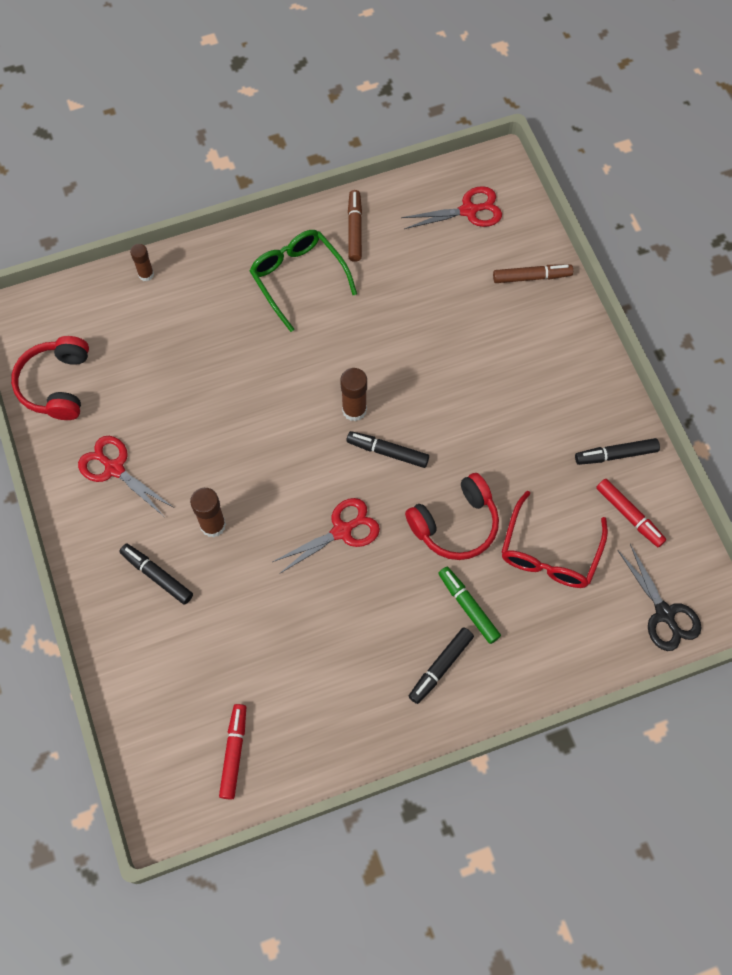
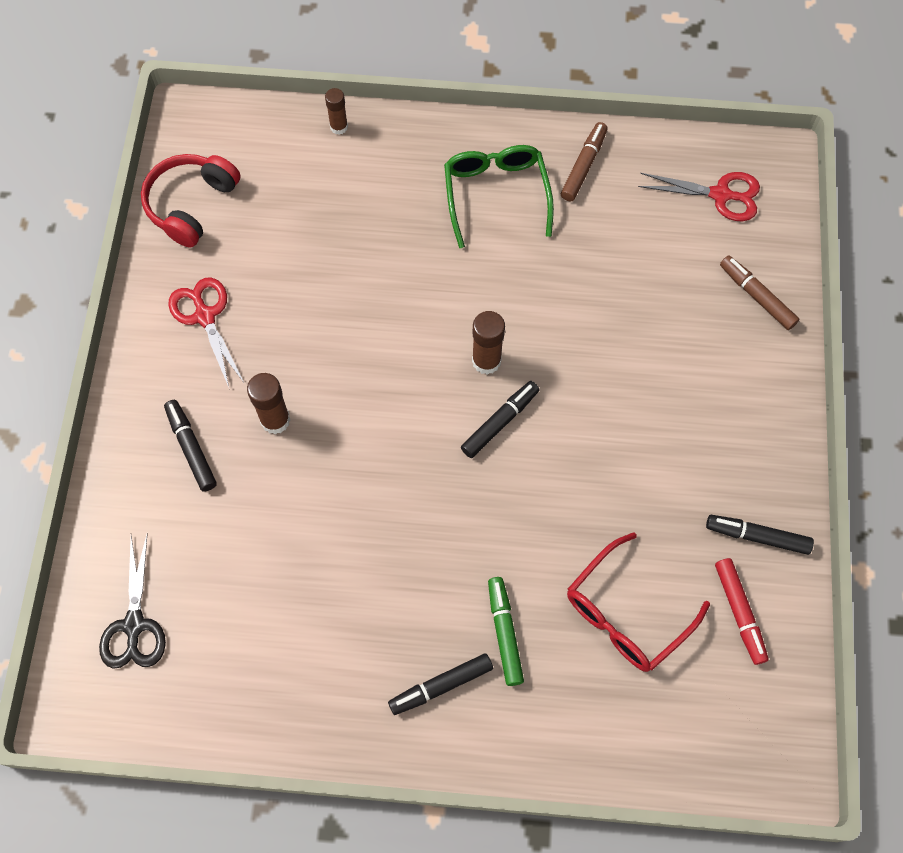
camera: 25 degrees right, 0 degrees up
red marker [219,704,246,799] -> none
red scissors [273,498,380,574] -> none
black marker [346,431,429,468] -> black marker turned 90 degrees clockwise [461,381,540,458]
red headphones [405,473,499,560] -> none
brown marker [493,265,573,283] -> brown marker turned 150 degrees counterclockwise [720,255,799,330]
black scissors [618,544,701,651] -> black scissors moved to [99,532,166,669]

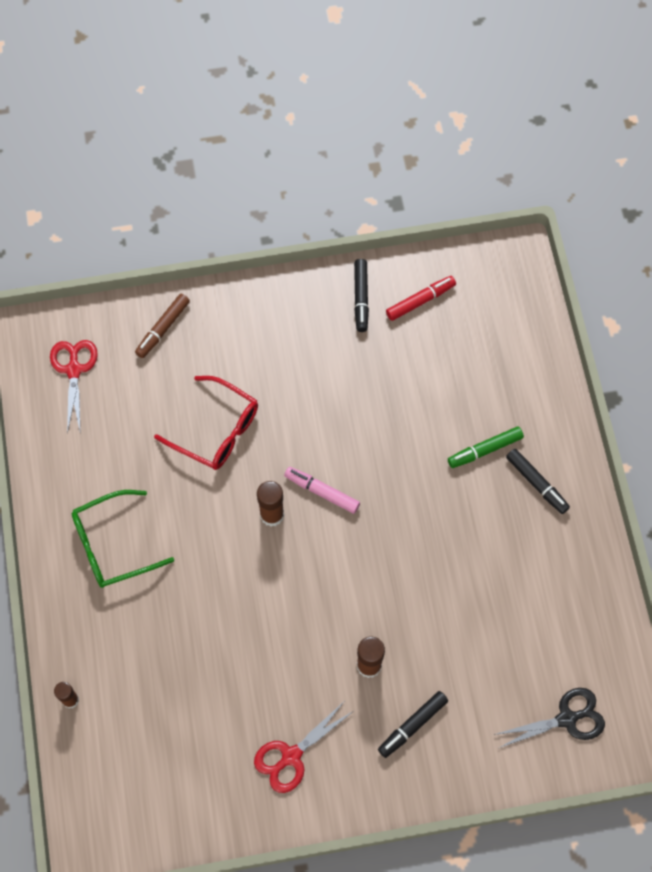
camera: 105 degrees left, 0 degrees up
red headphones [141,154,241,247] -> none
black marker [461,381,540,458] -> pink marker [284,467,360,514]
brown marker [561,122,608,201] -> none
red glasses [567,532,710,672] -> red glasses moved to [154,376,258,470]

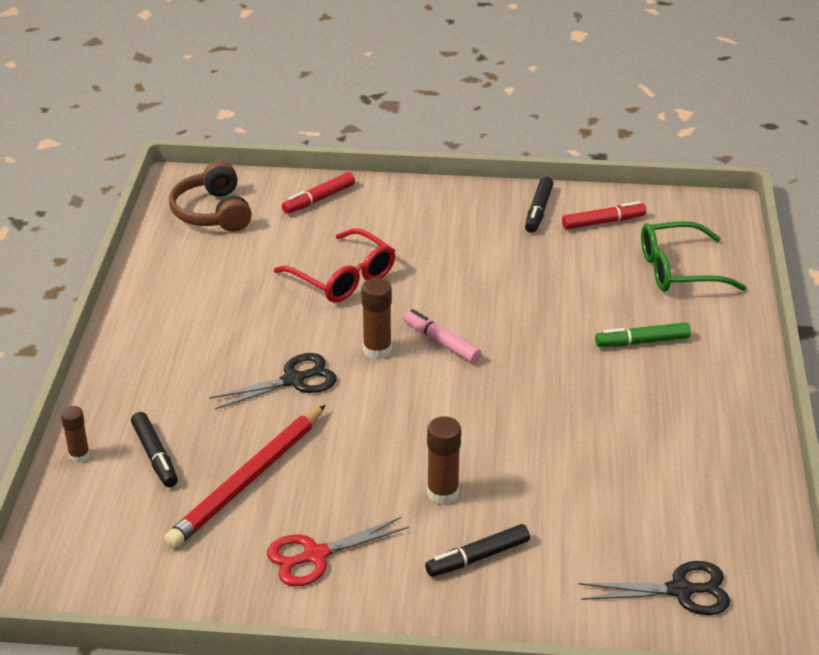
camera: 15 degrees right, 30 degrees down
red scissors [50,340,98,434] -> brown headphones [169,161,252,232]
green glasses [72,490,174,588] -> green glasses moved to [641,221,747,292]
brown marker [135,294,190,358] -> red marker [282,172,355,214]
black marker [506,449,570,514] -> black marker moved to [131,412,178,487]
none -> red pencil [164,405,326,549]
none -> black scissors [209,353,337,409]

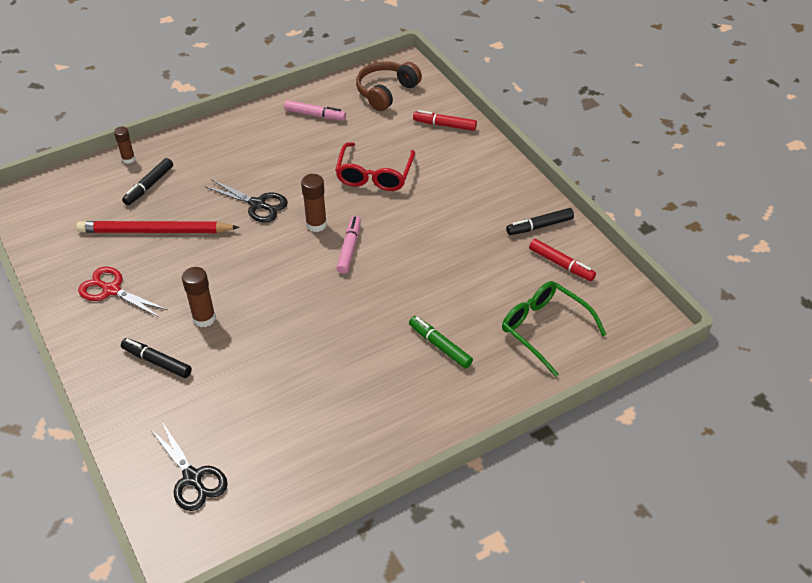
camera: 55 degrees right, 10 degrees up
none -> pink marker [284,100,346,120]

